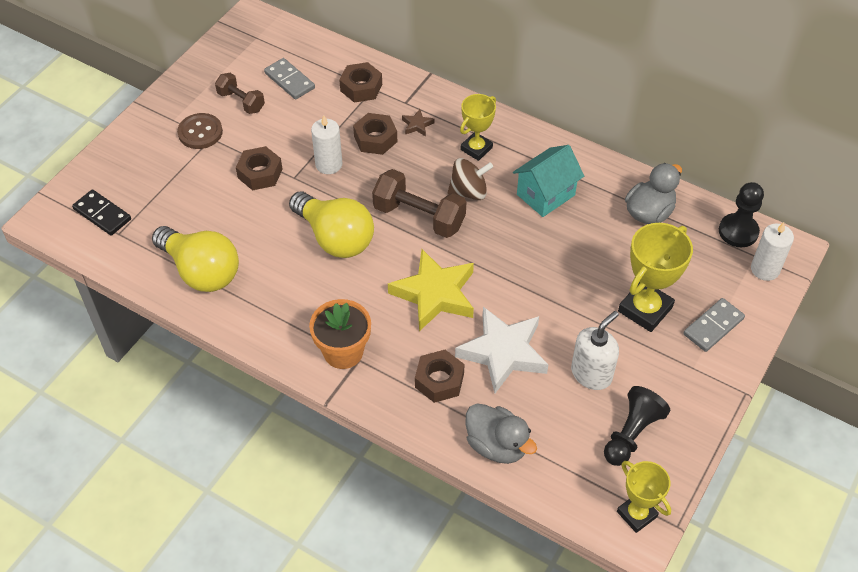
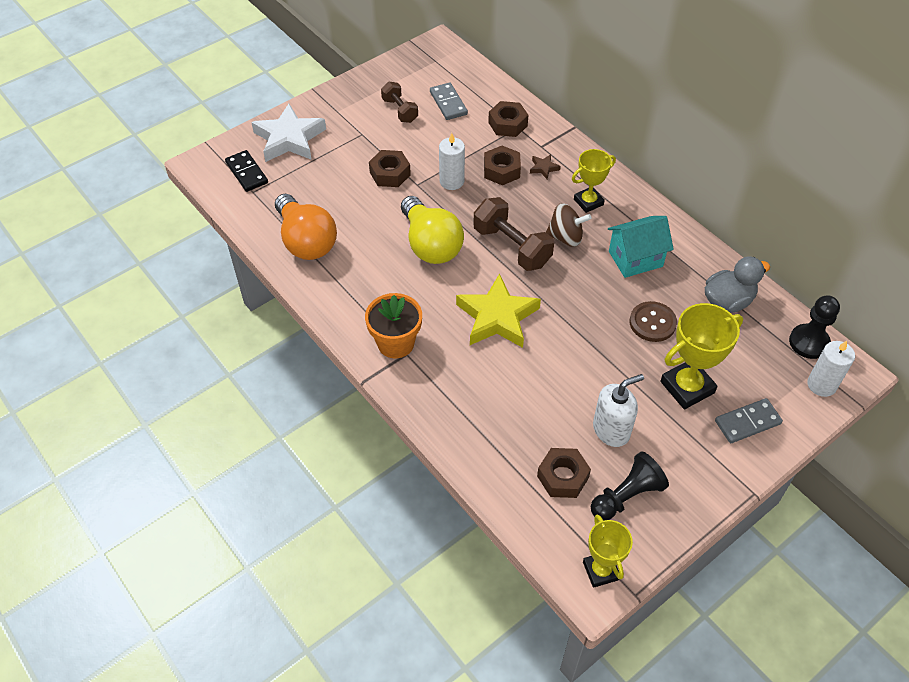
camera: 20 degrees right, 0 degrees up
yellow light bulb [152,226,239,292] -> orange light bulb [275,194,337,260]
brown button [177,113,223,149] -> brown button moved to [630,301,677,342]
brown nut [415,350,465,403] -> brown nut moved to [537,448,591,498]
white star [455,307,549,393] -> white star moved to [251,103,326,162]
grey duck [466,403,537,464] -> none

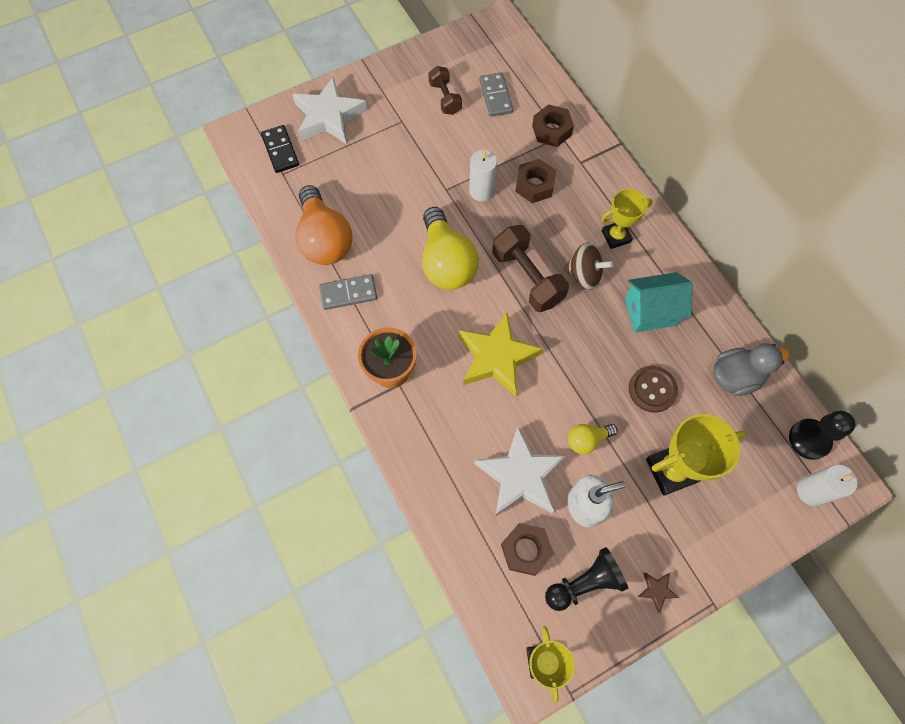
camera: 10 degrees right, 15 degrees up
brown nut [369,150,411,187] -> none
brown star [530,154,561,179] -> brown star moved to [638,572,679,613]
grey domino [715,398,783,443] -> grey domino moved to [319,274,377,310]
none -> white star [474,427,566,516]
none -> yellow light bulb [568,424,618,454]

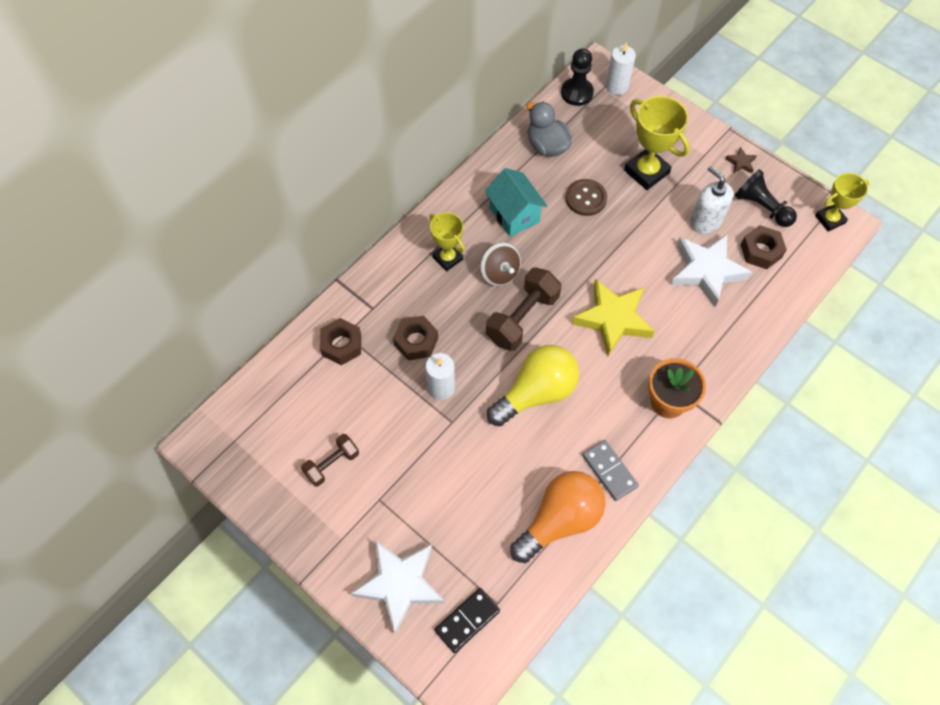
camera: 110 degrees left, 5 degrees down
grey domino [479,72,513,117] -> none
brown spinning top [564,242,613,290] -> brown spinning top turned 150 degrees clockwise [480,242,521,286]
yellow light bulb [568,424,618,454] -> none

